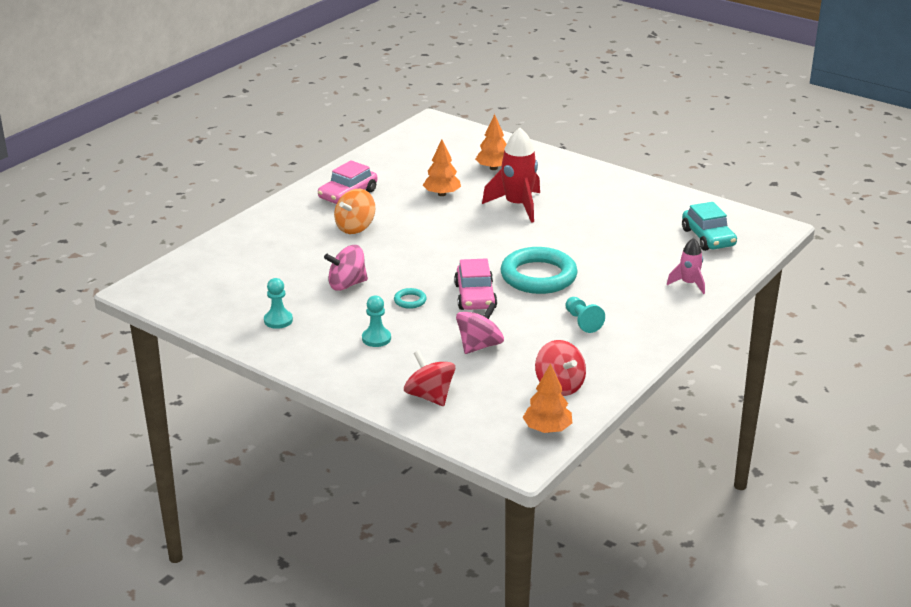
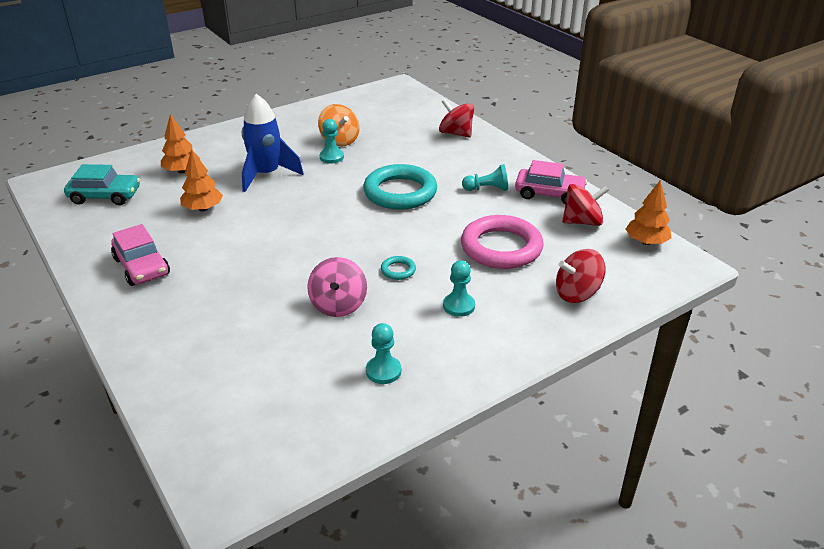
camera: 70 degrees left, 5 degrees up
orange spinning top [334,189,375,234] -> orange spinning top moved to [318,104,360,146]
pink car [454,258,497,310] -> pink car moved to [515,160,587,204]
pink spinning top [456,302,504,354] -> pink ring [461,215,544,269]
red rocket [482,128,540,223] -> blue rocket [242,94,304,192]
pink rocket [667,238,705,294] -> red spinning top [439,99,474,138]
turquoise car [682,202,737,251] -> turquoise car moved to [64,164,140,205]
none -> turquoise pawn [320,119,344,164]

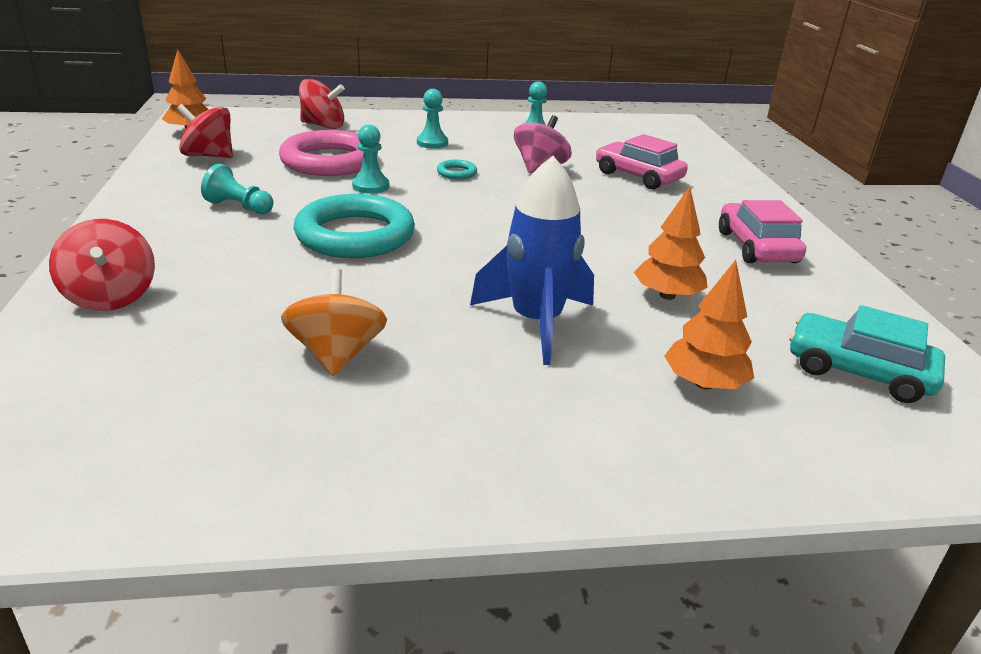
camera: 155 degrees left, 5 degrees down
turquoise pawn [320,119,344,164] -> turquoise pawn moved to [352,124,389,194]
pink car [515,160,587,204] -> pink car moved to [596,134,688,190]

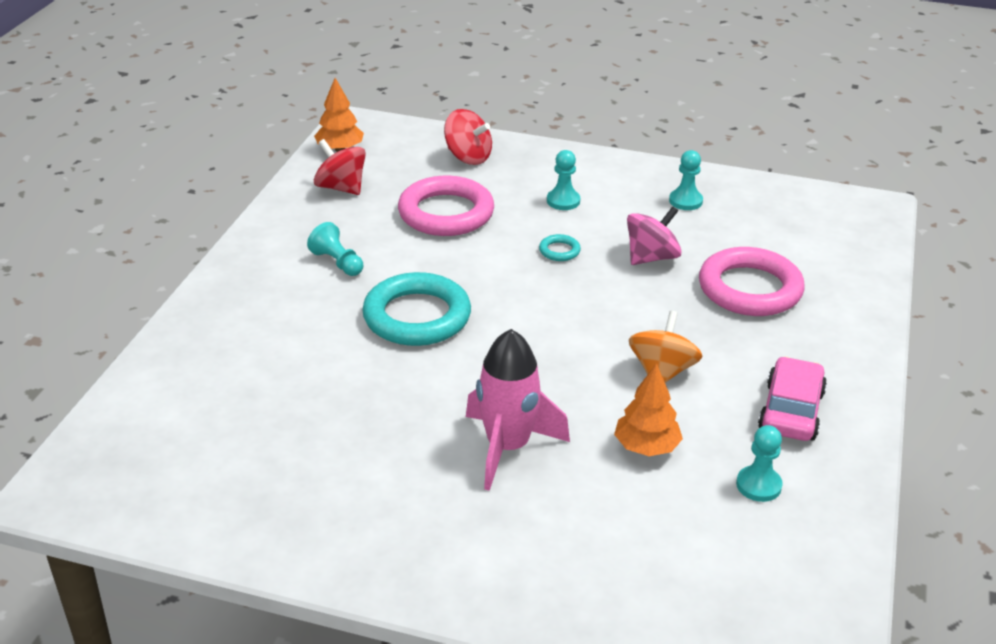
camera: 25 degrees right, 5 degrees up
red spinning top [49,219,155,311] -> none
orange spinning top [281,268,387,376] -> orange spinning top moved to [629,311,702,383]
turquoise pawn [352,124,389,194] -> turquoise pawn moved to [736,425,783,502]
blue rocket [470,156,594,365] -> pink rocket [466,329,570,491]
pink car [596,134,688,190] -> pink ring [699,247,805,316]
orange tree [664,260,754,389] -> none
turquoise car [790,305,945,403] -> none

